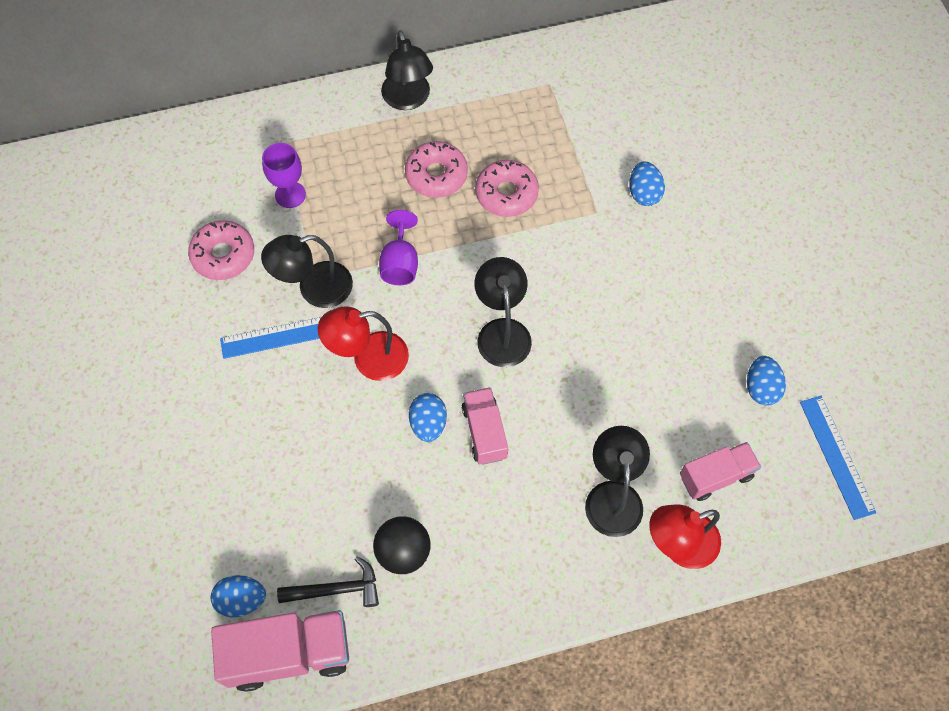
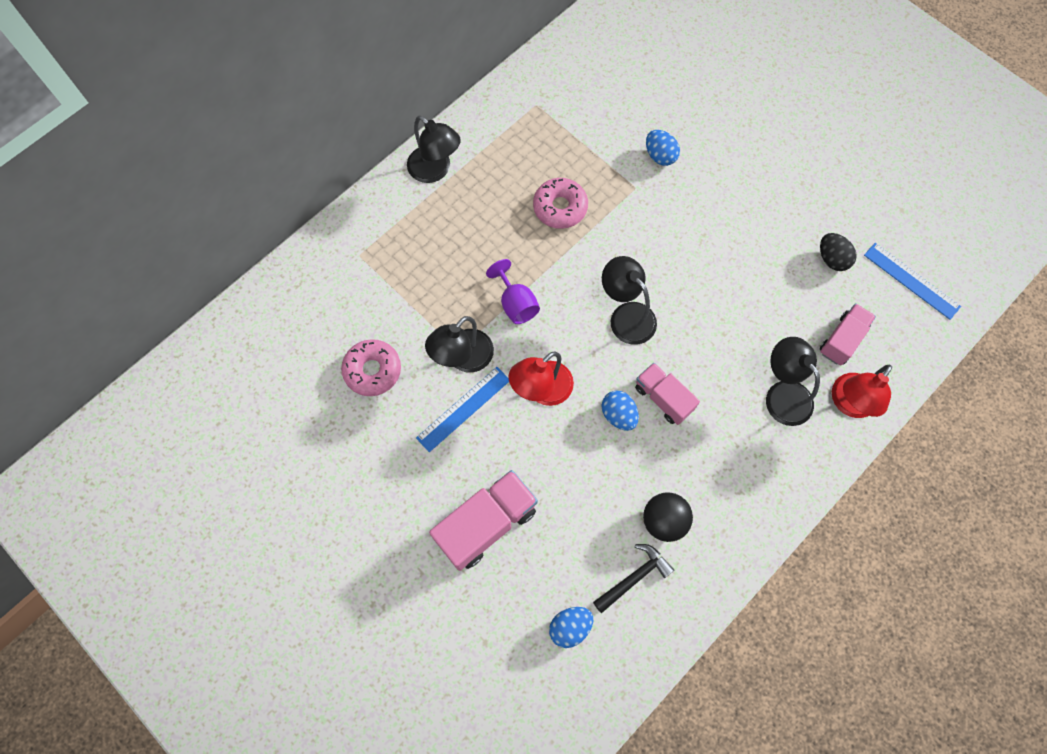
camera: 30 degrees left, 5 degrees up
pink truck [211,610,349,692] -> pink truck moved to [429,470,538,571]
purple goblet [262,143,306,208] -> none
pink donut [405,141,468,198] -> none
blue egg [747,356,786,405] -> black egg [820,233,857,271]

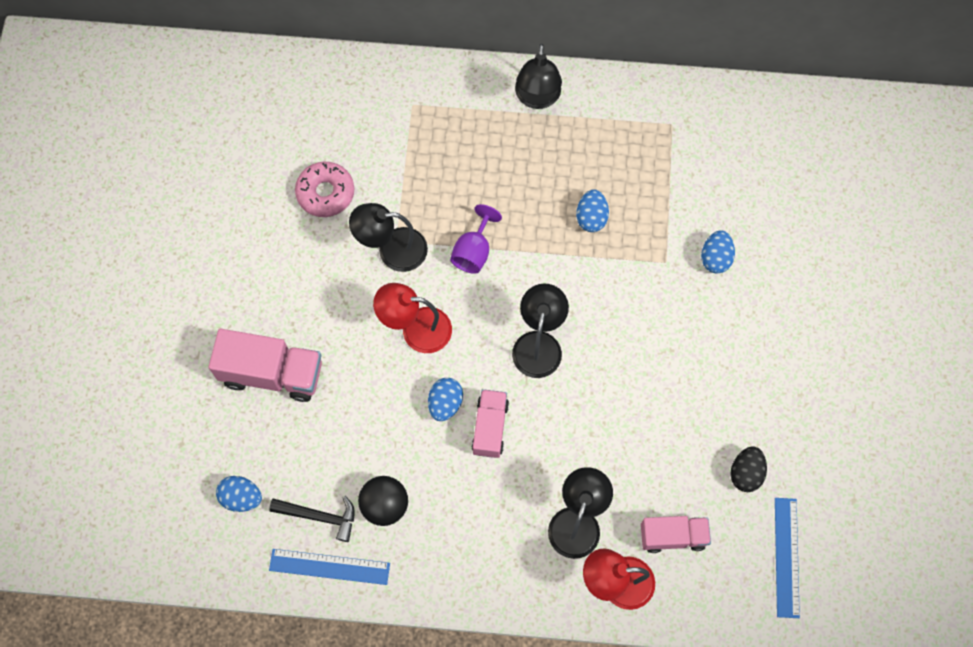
camera: 50 degrees right, 0 degrees up
blue ruler [416,367,509,452] -> blue ruler moved to [269,549,390,585]
pink donut [533,178,588,229] -> blue egg [576,189,609,232]

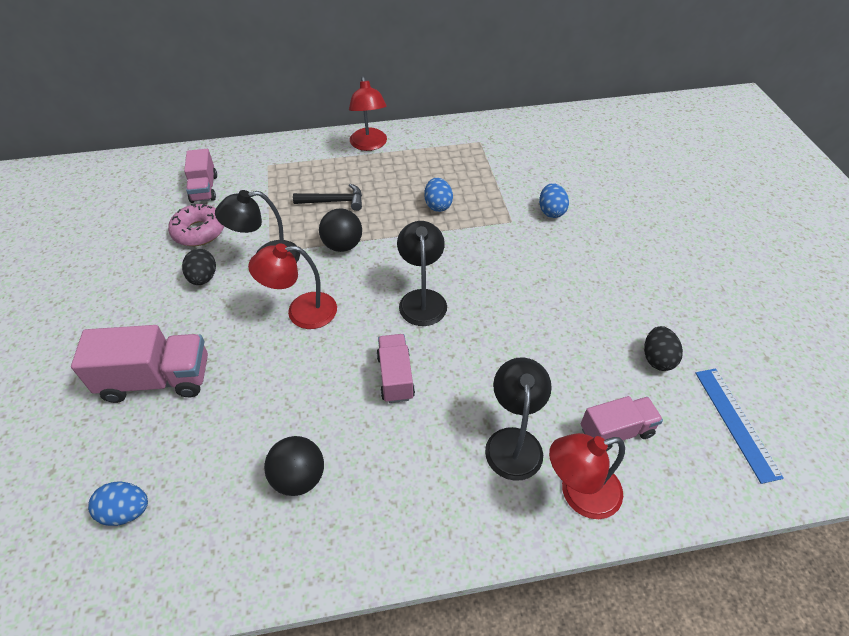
camera: 15 degrees left, 20 degrees down
black hammer [269,496,355,542] -> black hammer moved to [293,184,362,211]
blue ruler [269,549,390,585] -> none
blue egg [428,378,463,421] -> none
purple goblet [450,204,502,274] -> black ball [319,208,362,252]
black lamp [515,44,562,109] -> red lamp [349,76,387,151]
none -> black egg [182,249,216,285]
none -> pink truck [184,149,217,203]

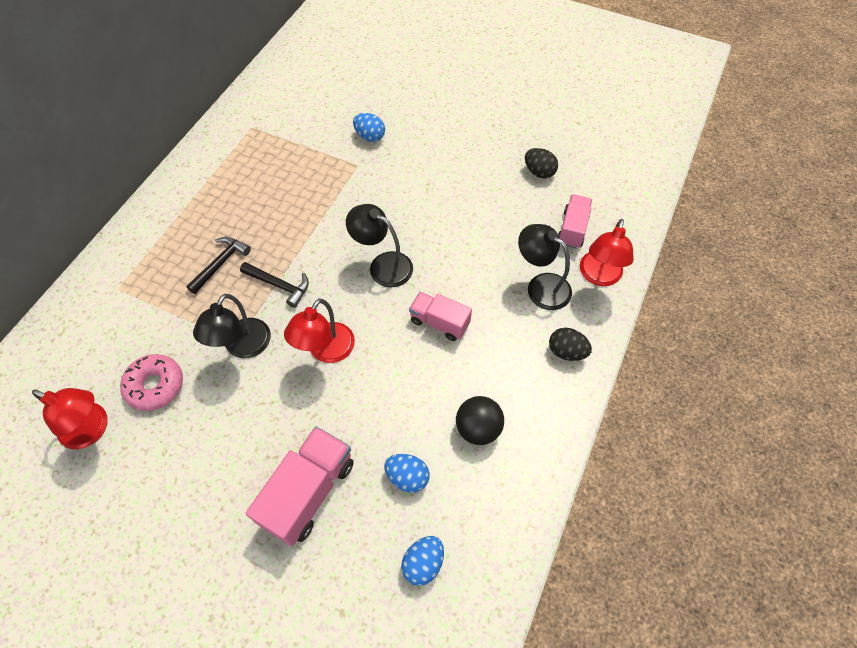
camera: 55 degrees left, 10 degrees up
black egg [182,249,216,285] -> black egg moved to [549,328,592,361]
pink truck [184,149,217,203] -> none
black ball [319,208,362,252] -> black hammer [240,262,309,308]
red lamp [349,76,387,151] -> red lamp moved to [32,388,107,449]
blue egg [424,178,453,212] -> blue egg moved to [384,454,430,493]
blue ruler [695,369,784,484] -> none

